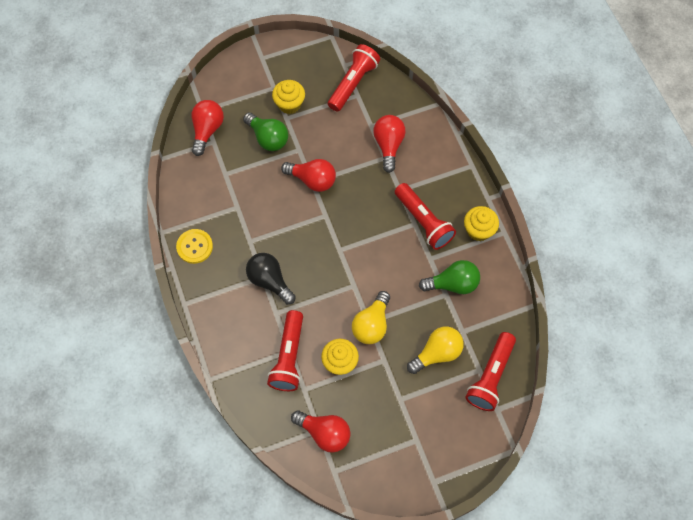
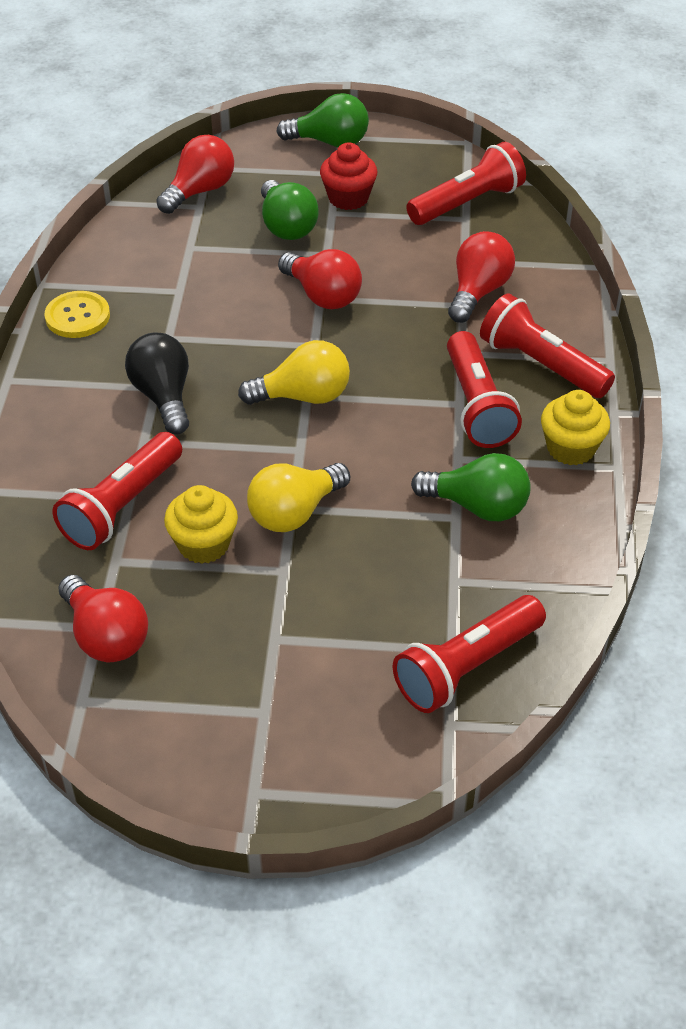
camera: 25 degrees right, 20 degrees down
yellow cupcake [272,80,305,114] -> red cupcake [320,143,377,210]
yellow light bulb [407,326,464,374] -> yellow light bulb moved to [238,340,350,405]
none -> green light bulb [276,93,369,147]
none -> red flashlight [480,293,615,398]

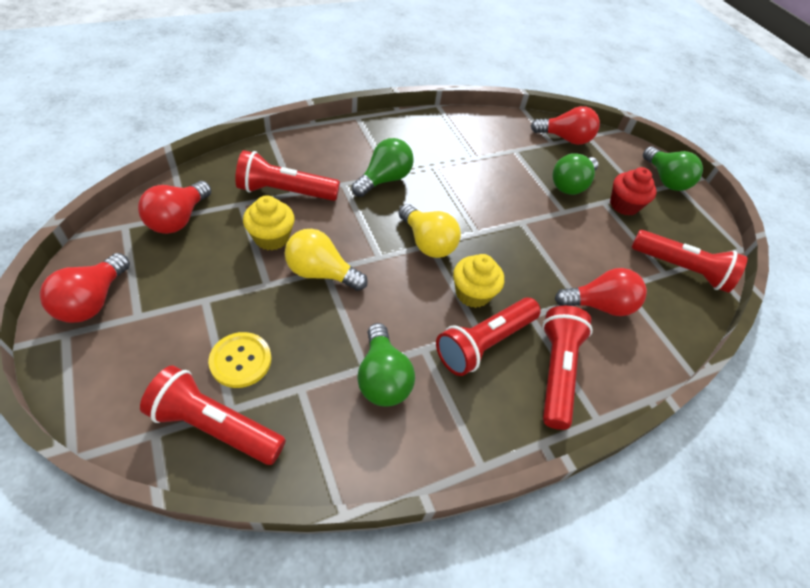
camera: 55 degrees right, 5 degrees up
yellow button [44,291,110,338] -> yellow button moved to [208,332,272,388]
black light bulb [125,333,189,435] -> green light bulb [352,138,414,197]
red light bulb [278,249,362,309] -> red light bulb moved to [40,253,130,323]
yellow cupcake [541,390,610,465] -> yellow cupcake moved to [453,254,504,308]

